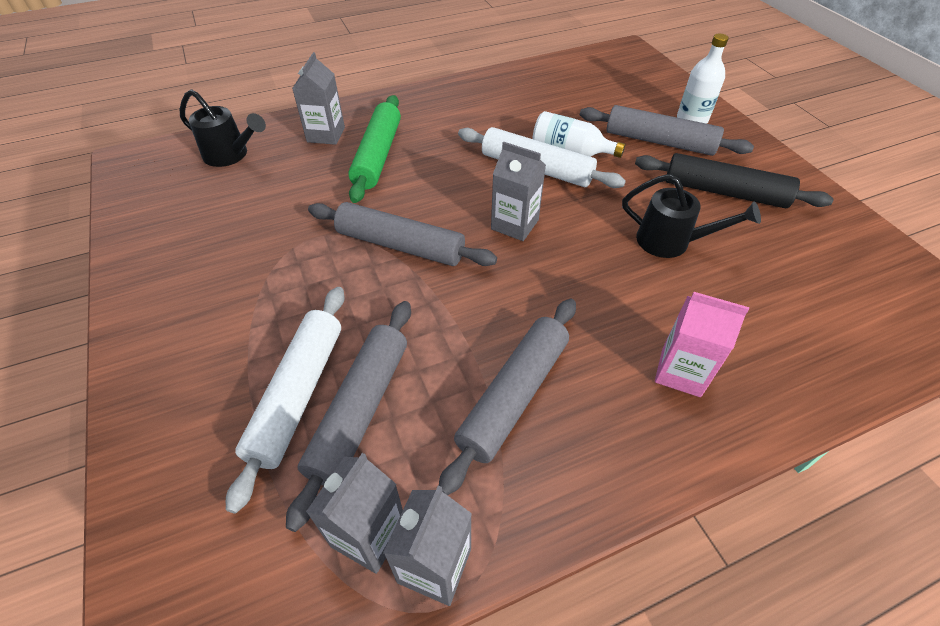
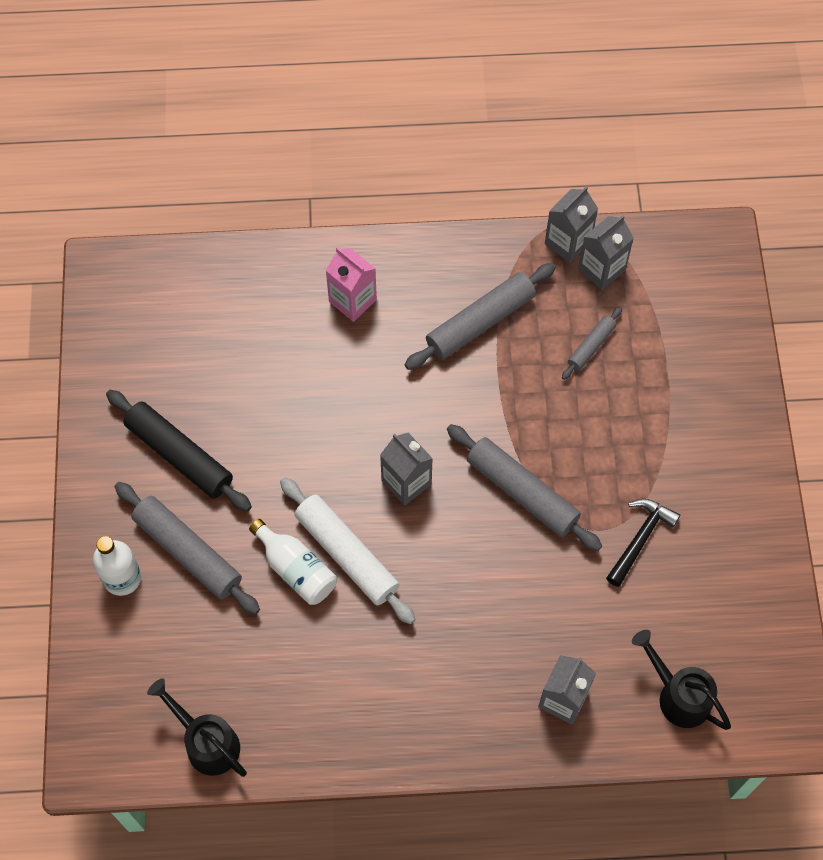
camera: 160 degrees left, 15 degrees up
white rolling pin [226,287,345,513] -> none
grey rolling pin [286,301,411,532] -> grey rolling pin [562,307,622,380], size x0.53
green rolling pin [348,95,401,203] -> none
black watering can [622,174,761,258] -> black watering can moved to [147,678,247,777]
none -> black hammer [606,499,681,587]

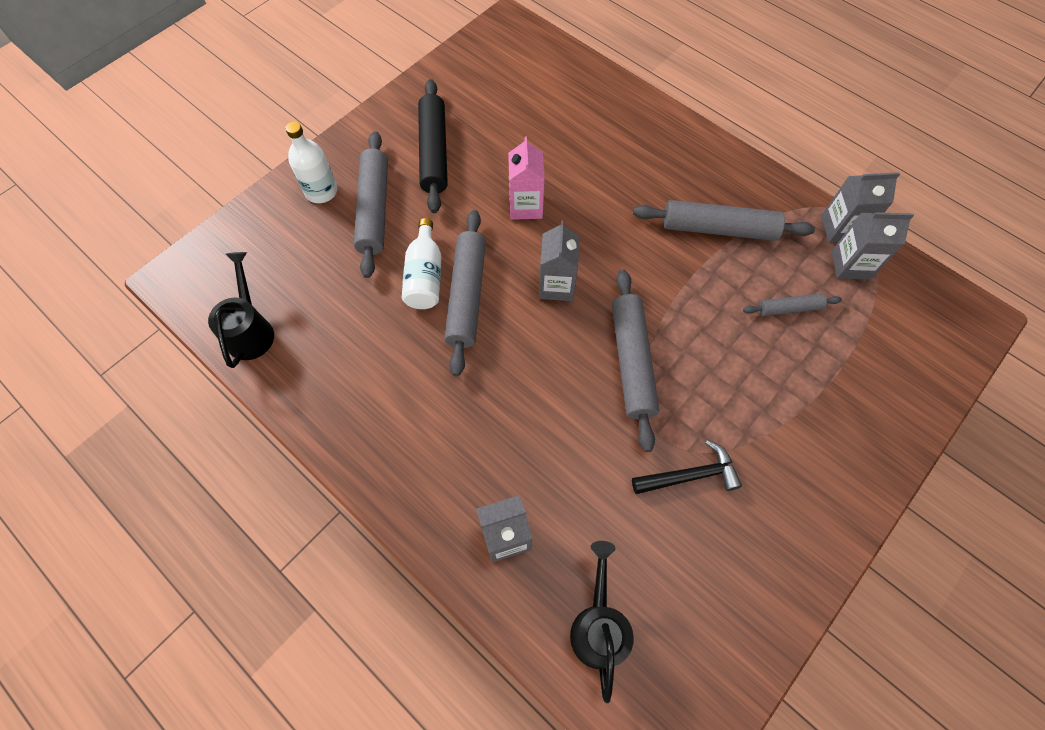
camera: 45 degrees right, 0 degrees up
white rolling pin [280,477,415,624] -> grey rolling pin [444,210,486,376]
pink carton [325,247,377,322] -> pink carton moved to [508,136,545,220]

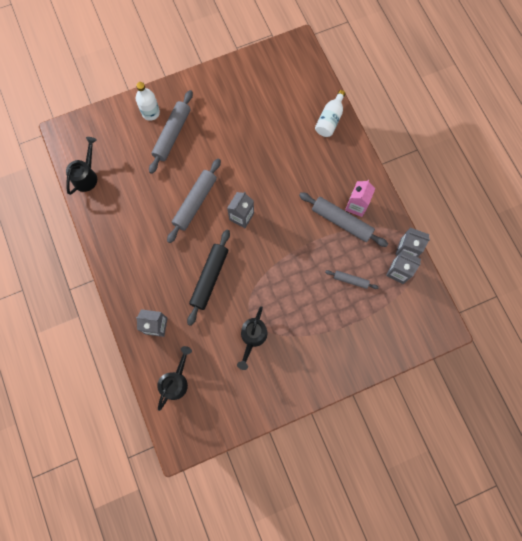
camera: 25 degrees right, 10 degrees up
white bottle [402,218,442,309] -> white bottle moved to [315,90,346,137]
black rolling pin [418,79,448,213] -> black rolling pin moved to [187,229,230,326]
pink carton [508,136,545,220] -> pink carton moved to [345,180,375,217]
grey rolling pin [612,270,659,452] -> none
black hammer [632,440,742,494] -> black watering can [237,306,267,370]

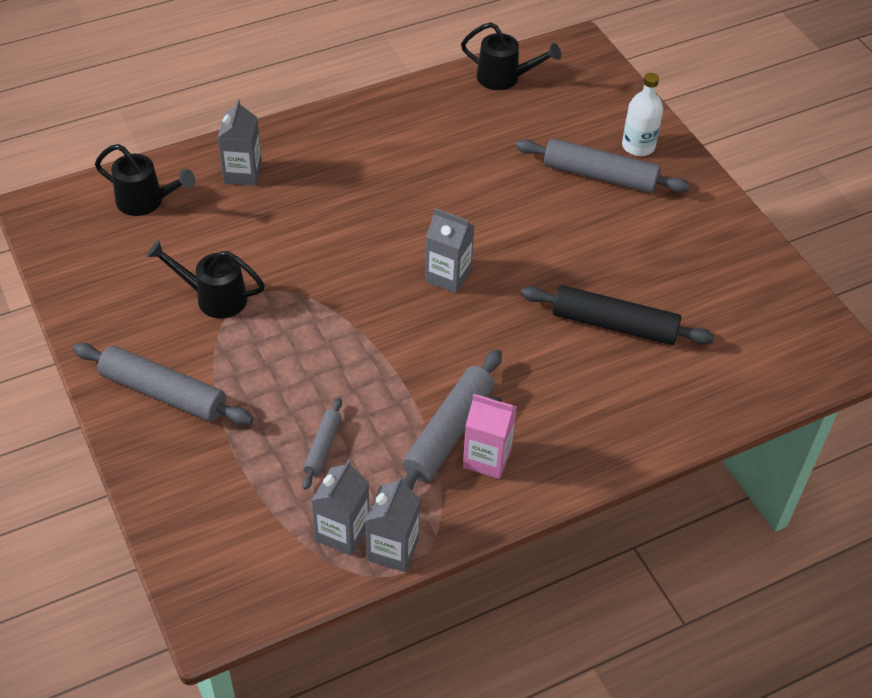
camera: 85 degrees right, 25 degrees down
grey rolling pin [167,159,221,243] -> grey rolling pin moved to [73,343,254,425]
black rolling pin [187,229,230,326] -> black rolling pin moved to [521,285,715,345]
white bottle [315,90,346,137] -> none

